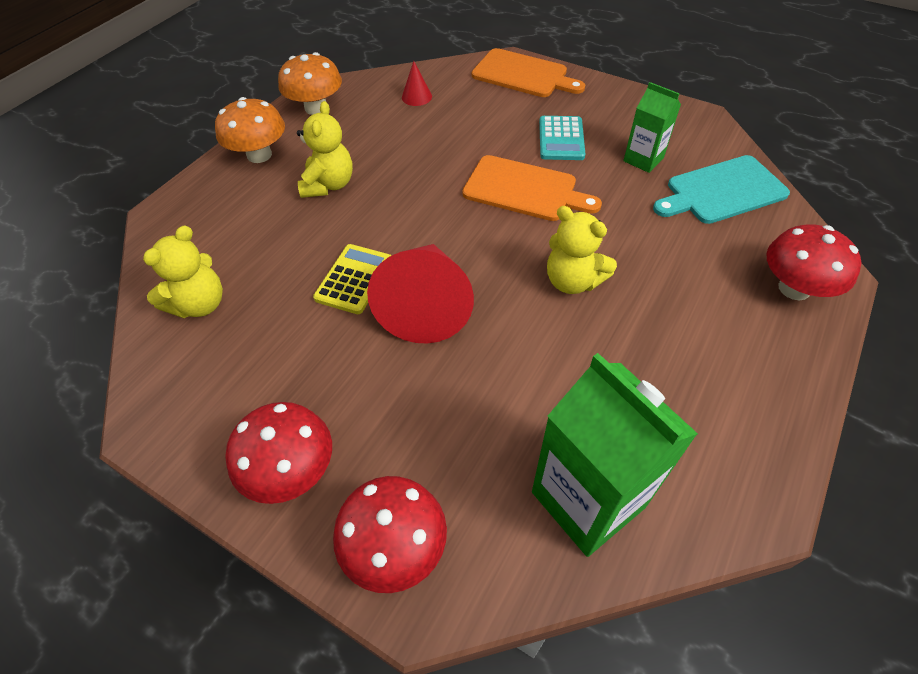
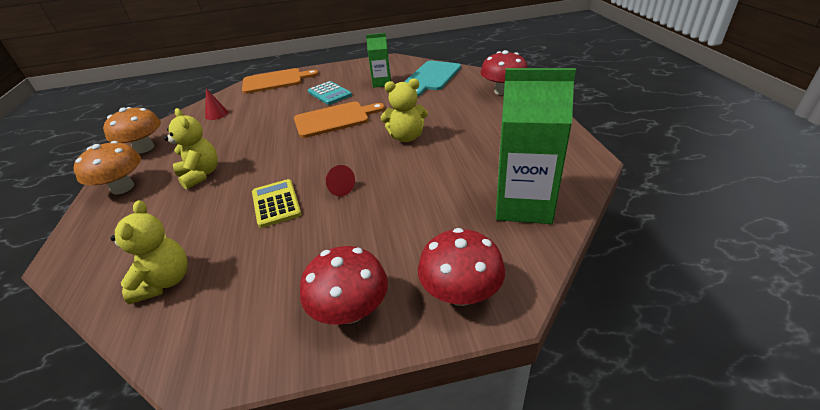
camera: 40 degrees left, 15 degrees down
red cone [367,244,474,343] -> red cone [325,165,355,196], size x0.43

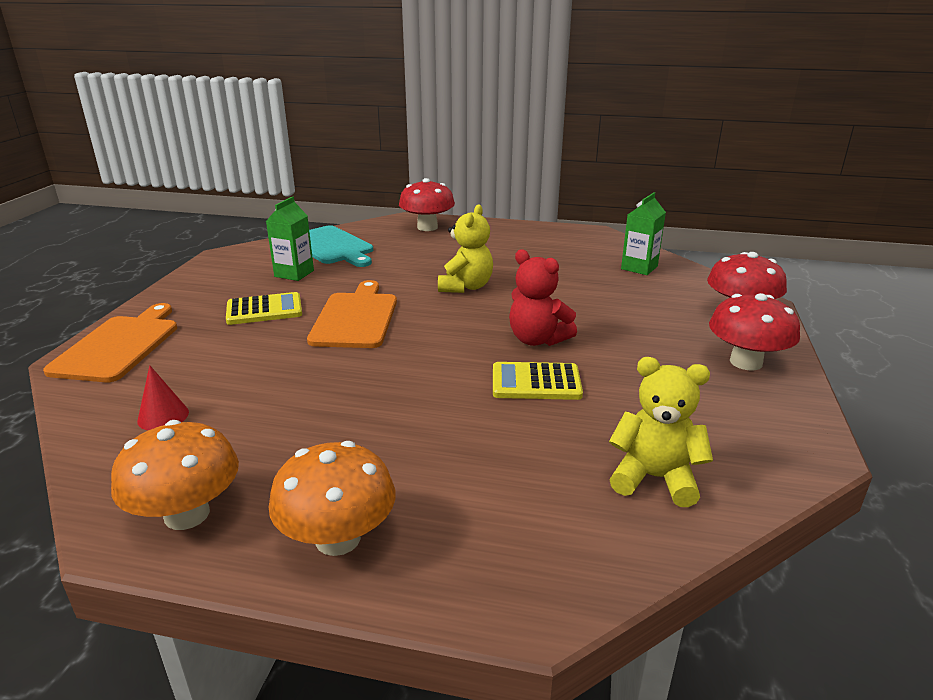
camera: 70 degrees left, 10 degrees down
yellow teddy bear [164,108,218,190] -> none
turquoise calculator [308,81,352,105] -> yellow calculator [226,292,302,325]
red cone [325,165,355,196] -> red teddy bear [509,249,577,346]
green carton [496,68,576,224] -> green carton [621,192,666,275], size x0.55

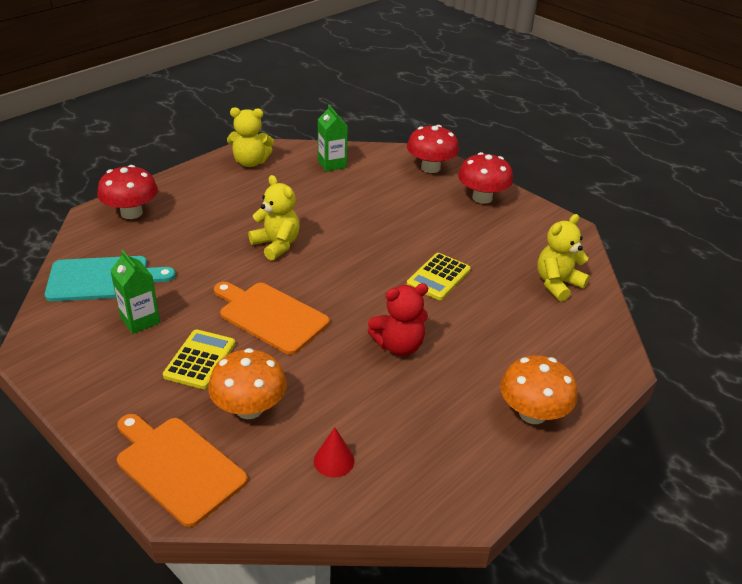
camera: 60 degrees left, 10 degrees up
orange mushroom [111,420,239,530] -> orange mushroom moved to [208,348,287,419]
red teddy bear [509,249,577,346] -> red teddy bear moved to [367,283,428,356]
none -> yellow teddy bear [227,107,274,167]

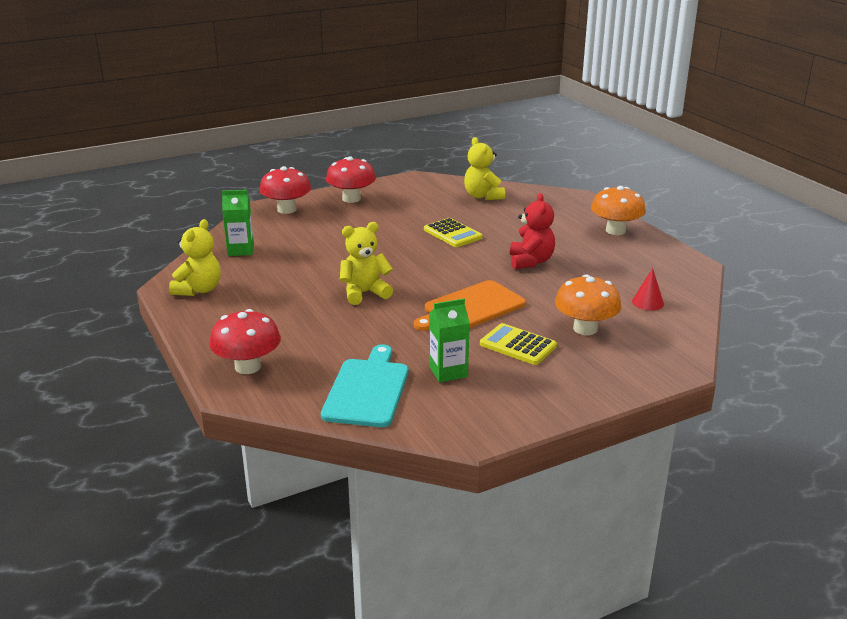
camera: 70 degrees left, 10 degrees down
orange cutting board [117,414,248,527] -> none

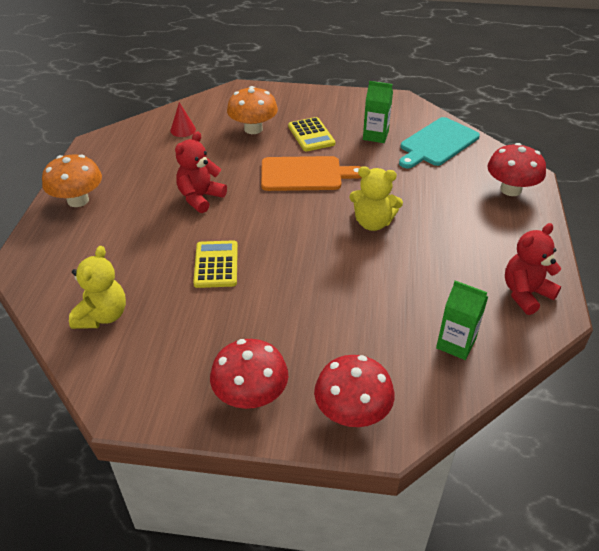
camera: 145 degrees left, 15 degrees up
yellow teddy bear [169,219,221,296] -> red teddy bear [505,223,561,315]

